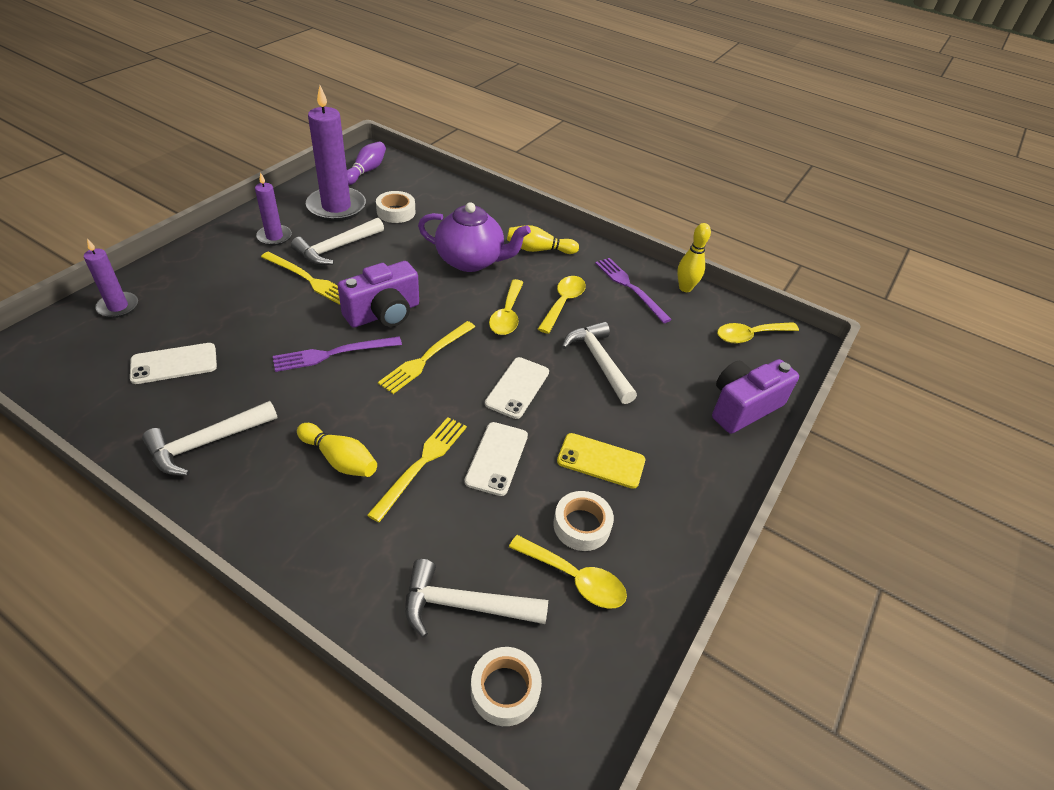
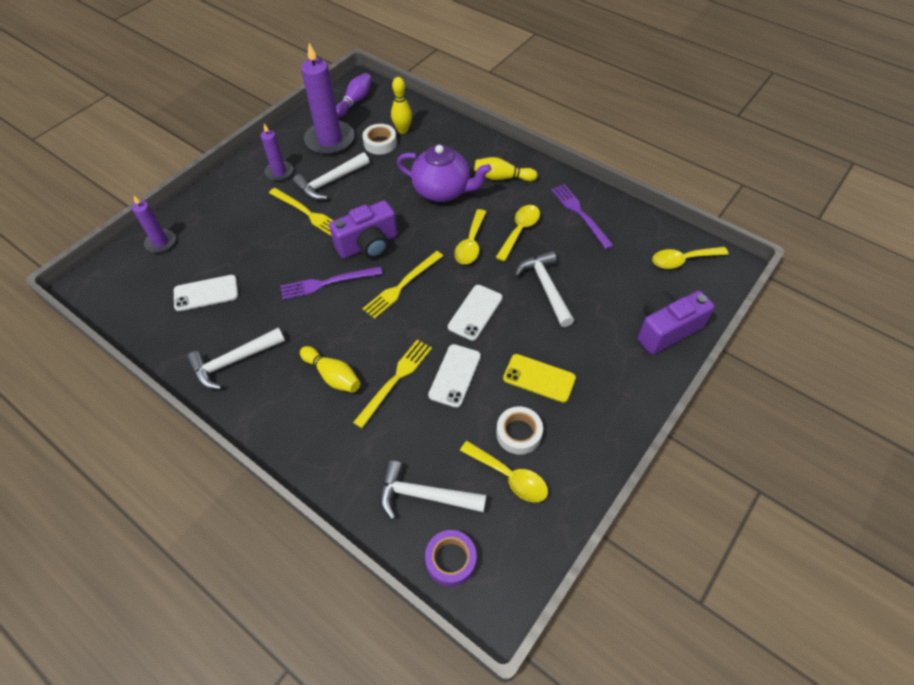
camera: 10 degrees right, 10 degrees up
white tape [471,647,542,726] -> purple tape [425,530,477,586]
yellow bowling pin [677,223,711,292] -> yellow bowling pin moved to [391,77,412,134]

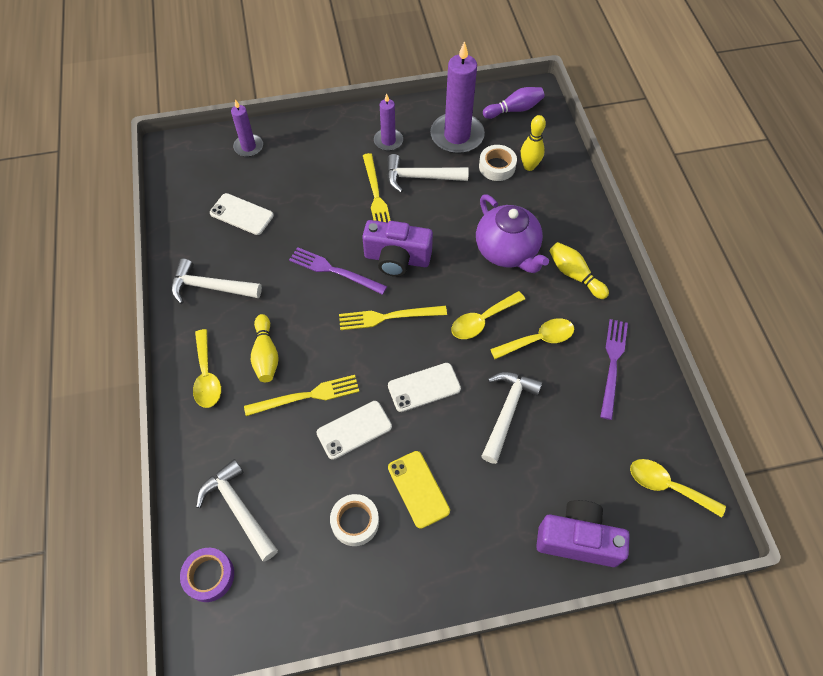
camera: 40 degrees right, 5 degrees up
yellow spoon [460,441,548,502] -> yellow spoon moved to [193,329,221,408]

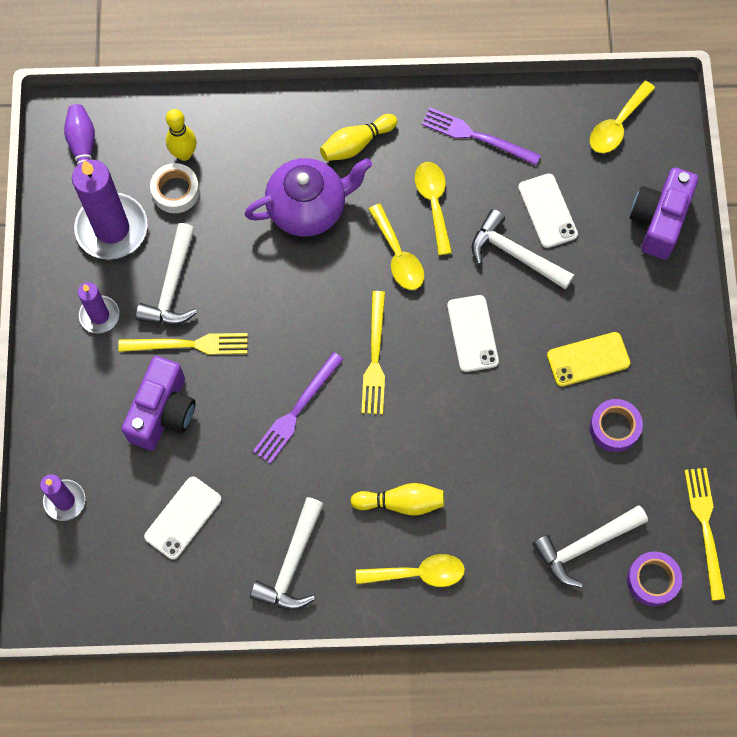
camera: 80 degrees left, 10 degrees up
yellow fork [244,375,359,416] -> yellow fork moved to [684,468,726,601]
white phone [317,401,392,460] -> white phone moved to [518,174,578,248]
white tape [330,494,379,546] -> purple tape [590,399,643,452]
purple camera [362,220,433,277] -> purple camera moved to [122,356,195,450]

